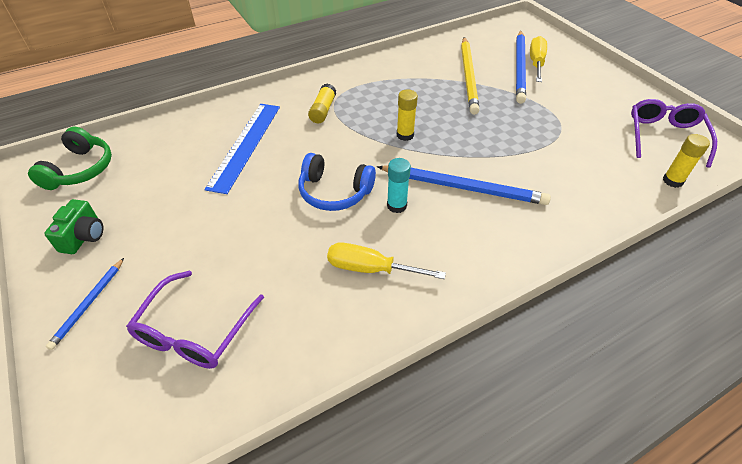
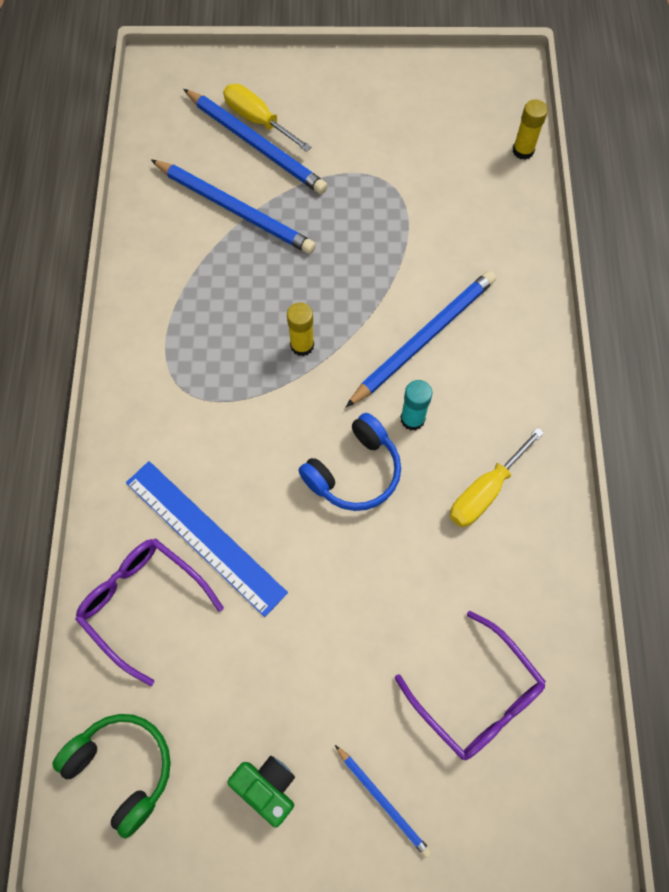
camera: 60 degrees left, 20 degrees up
yellow glue stick [308,84,336,124] -> none
yellow pencil [461,37,480,115] -> blue pencil [151,160,316,254]
purple glasses [631,99,717,168] -> purple glasses moved to [75,538,224,686]

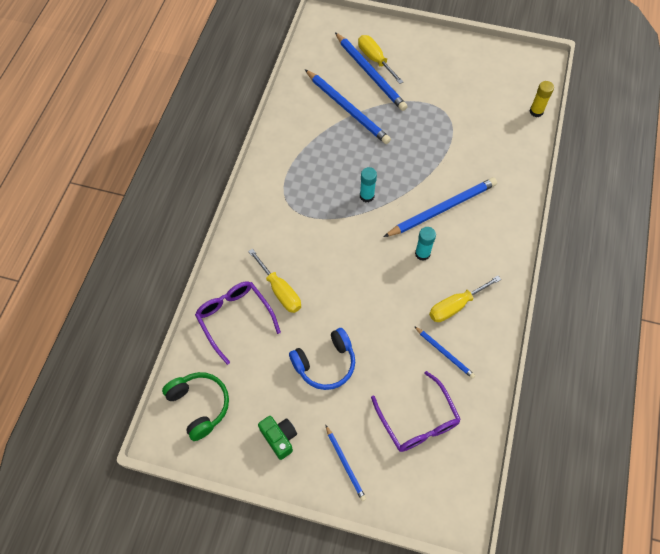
camera: 15 degrees right, 5 degrees down
blue ruler [126,461,288,617] -> yellow screwdriver [248,249,301,313]
yellow glue stick [287,302,314,356] -> turquoise glue stick [360,167,377,202]
blue headphones [298,413,401,511] -> blue headphones moved to [289,328,355,390]
none -> blue pencil [414,326,475,379]

